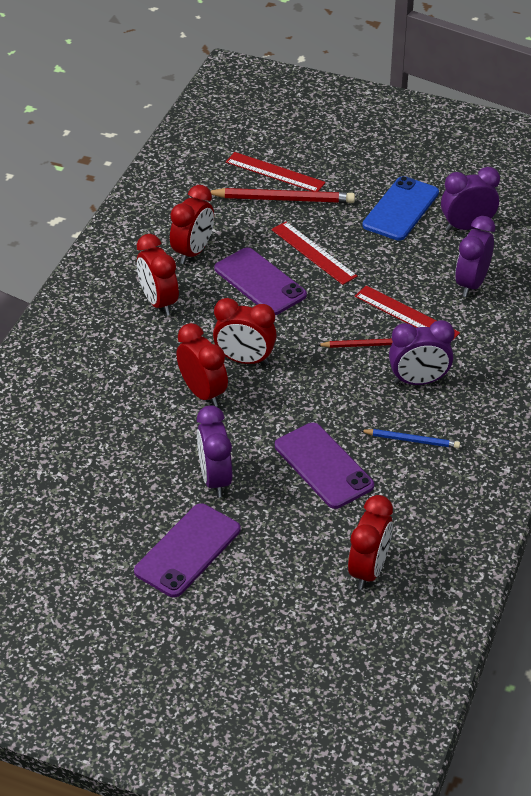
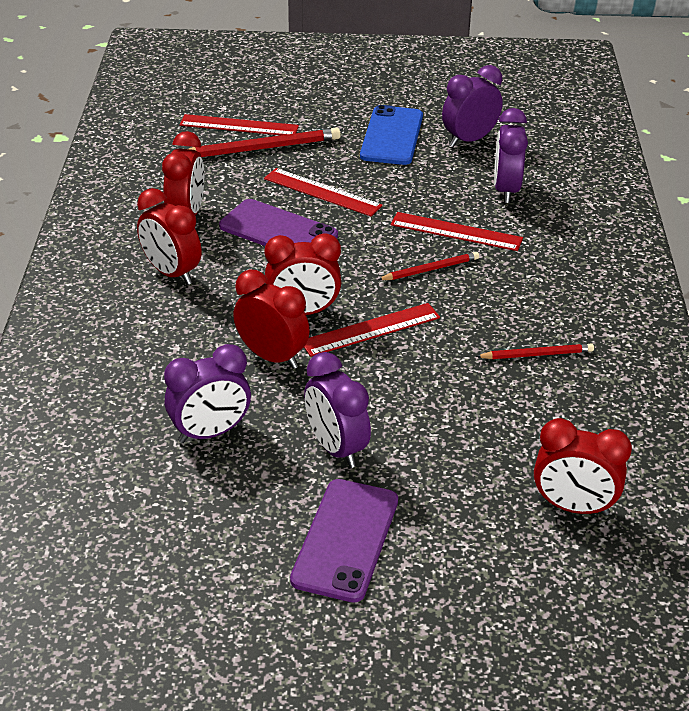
camera: 20 degrees left, 5 degrees down
purple phone [275,423,374,509] -> none
red clock [348,495,393,590] -> red clock turned 105 degrees clockwise [534,418,632,516]
blue pencil [360,429,460,448] -> red pencil [475,343,594,359]
purple clock [389,320,454,385] -> purple clock moved to [164,344,251,443]
none -> red ruler [304,303,440,357]

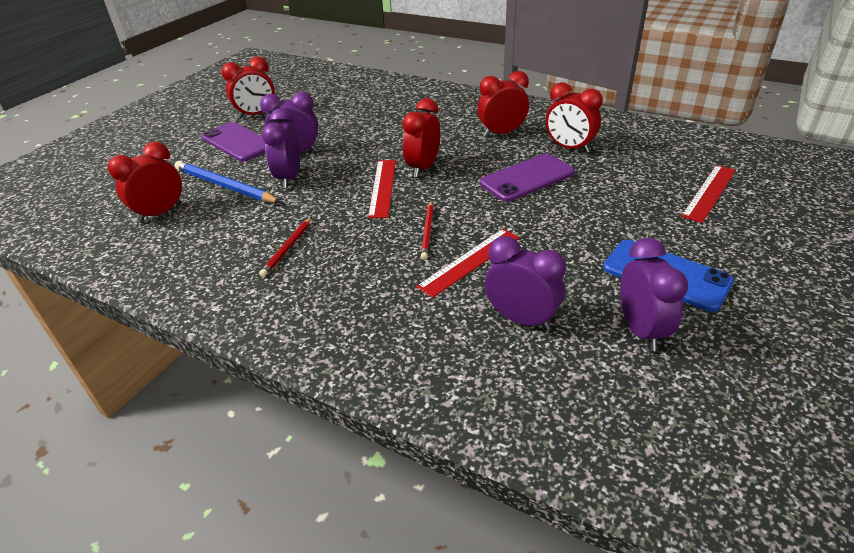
camera: 120 degrees right, 0 degrees up
purple clock [164,344,251,443] -> purple clock moved to [262,108,300,188]
red pencil [189,128,341,157] -> none
red clock [233,269,310,369] -> red clock moved to [221,57,275,119]
red ruler [264,168,383,216] -> none
none -> blue pencil [175,161,281,203]

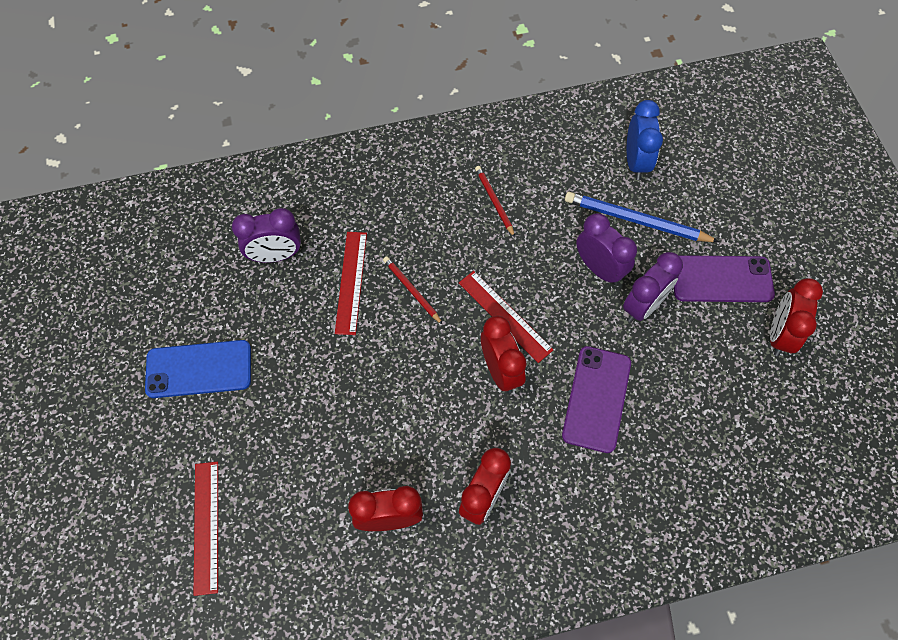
camera: 135 degrees right, 25 degrees up
red clock [108,142,182,223] -> blue clock [627,100,663,180]
blue pencil [175,161,281,203] -> blue pencil turned 150 degrees counterclockwise [565,192,719,242]
purple phone [480,154,575,202] -> purple phone moved to [562,346,631,453]
purple clock [620,238,688,351] -> none

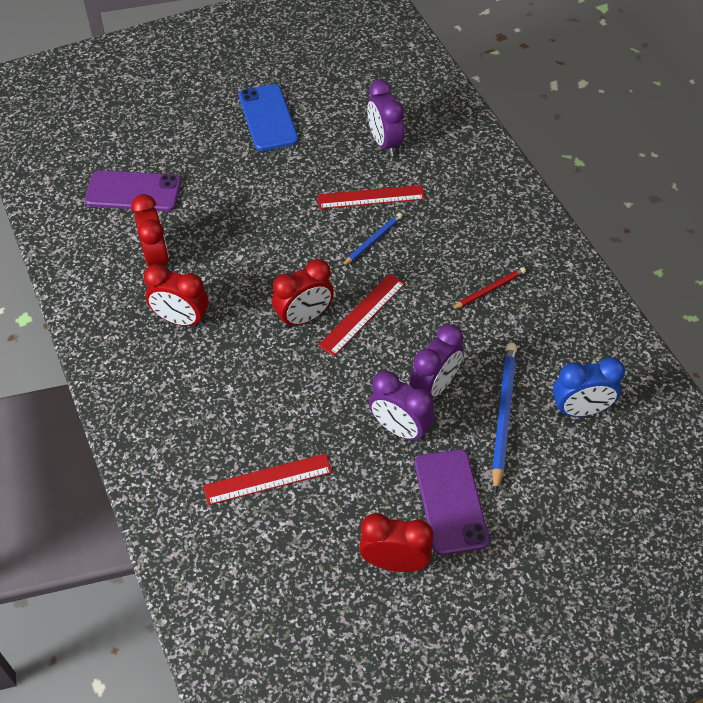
camera: 80 degrees right, 10 degrees down
red ruler [194,462,218,596] -> red ruler moved to [203,453,332,505]
red pencil [383,256,443,325] -> blue pencil [341,213,402,267]
purple phone [562,346,631,453] -> purple phone moved to [85,170,181,211]

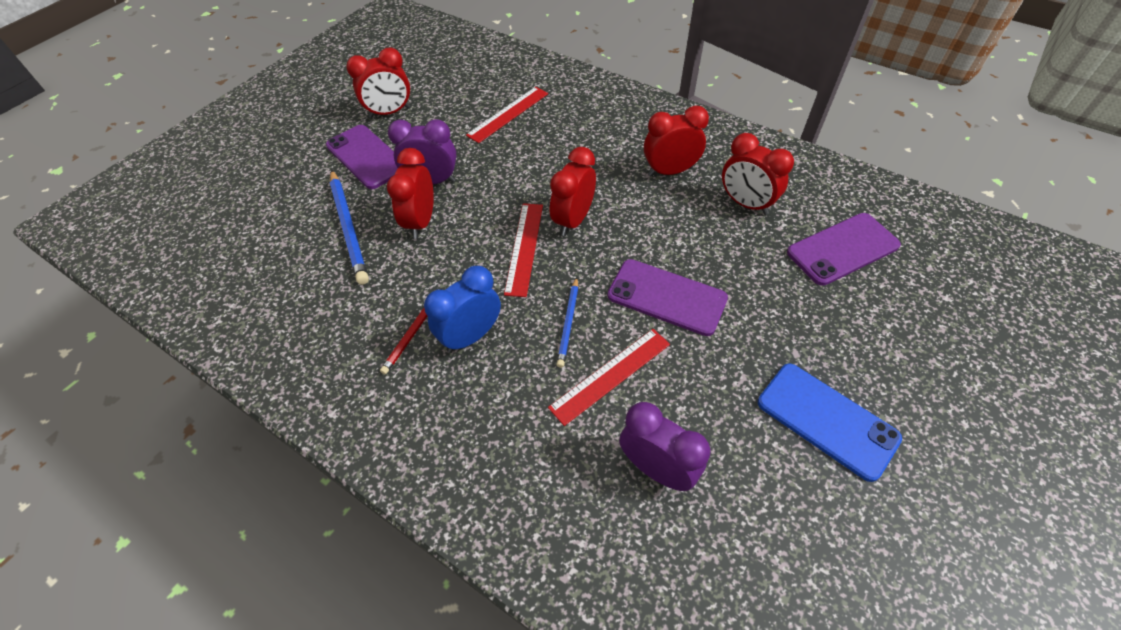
camera: 150 degrees right, 0 degrees up
purple clock [410,324,463,398] -> red clock [387,148,434,239]
blue clock [553,358,625,417] -> blue clock moved to [424,266,501,353]
none -> purple phone [607,259,728,336]

